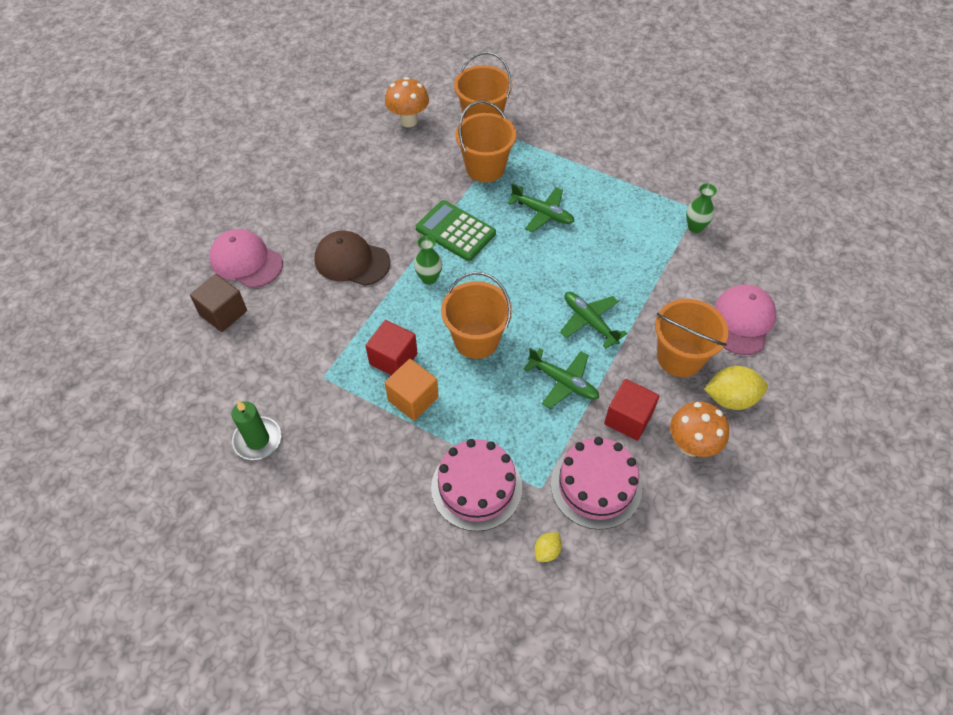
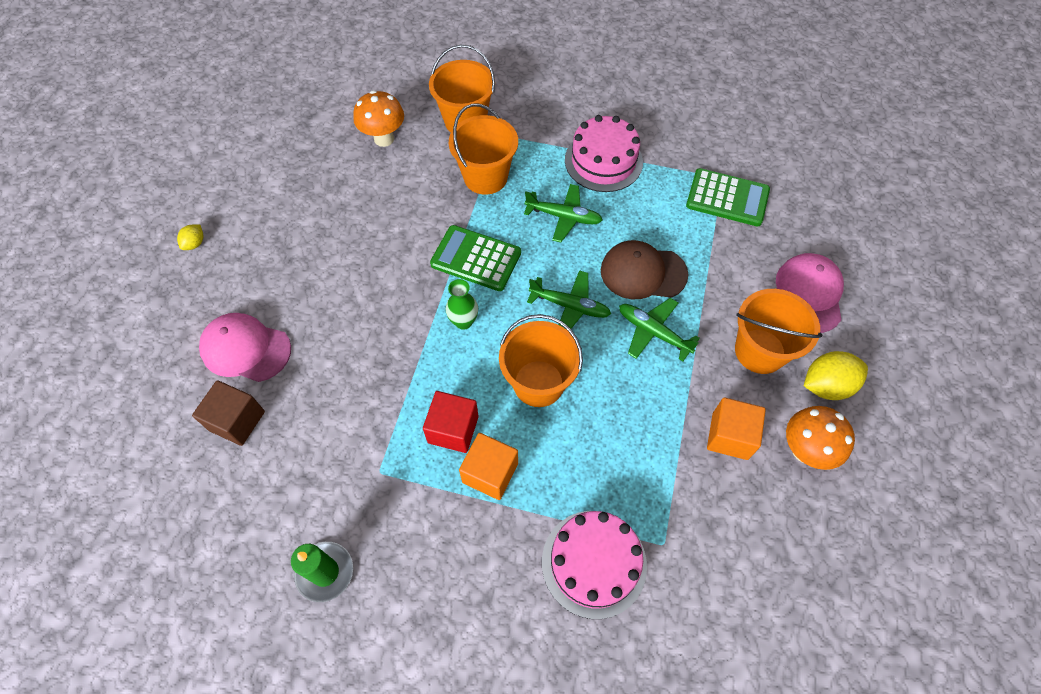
camera: 15 degrees left, 5 degrees up
brown cap [314,231,390,286] -> brown cap moved to [601,240,688,299]
green plane [524,348,599,409] -> green plane moved to [527,270,611,328]
yellow lemon [534,533,562,562] -> yellow lemon moved to [177,225,203,250]
pink cake [551,437,642,530] -> pink cake moved to [565,115,643,192]
red cube [604,379,659,441] -> orange cube [707,397,766,460]
green vase [686,184,717,233] -> green calculator [686,168,770,226]

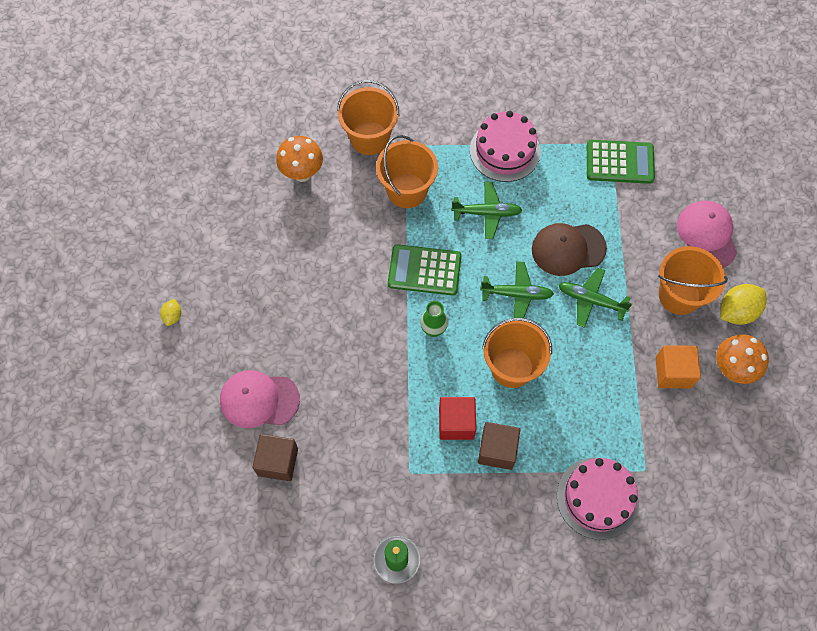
camera: 15 degrees left, 5 degrees up
orange cube [459,433,518,500] -> brown cube [478,422,520,470]

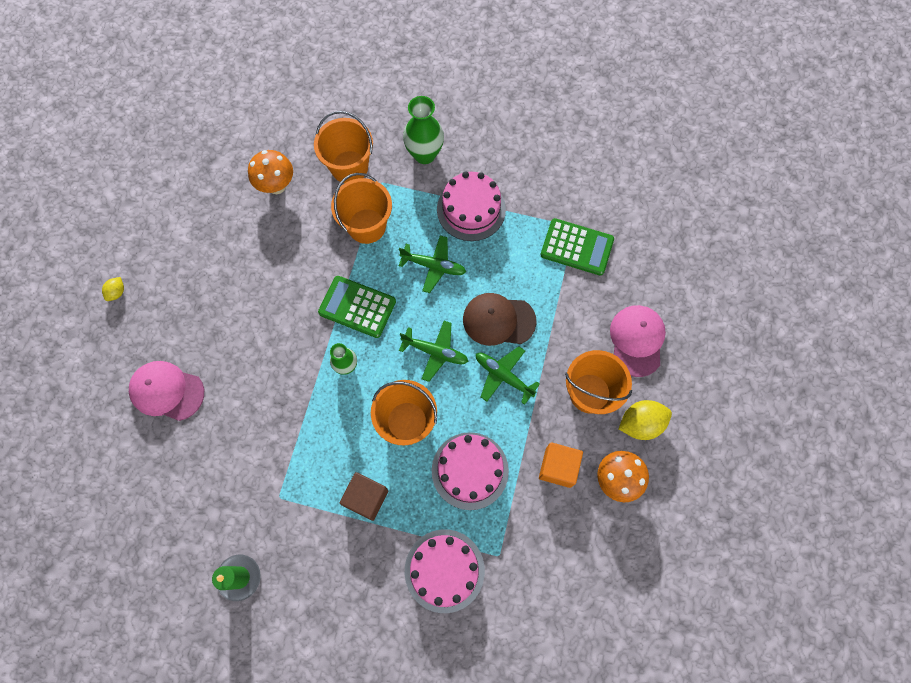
camera: 15 degrees right, 5 degrees up
brown cube [253,434,298,481] -> none
red cube [439,397,476,440] -> none
none -> green vase [403,96,444,164]
none -> pink cake [432,432,509,510]

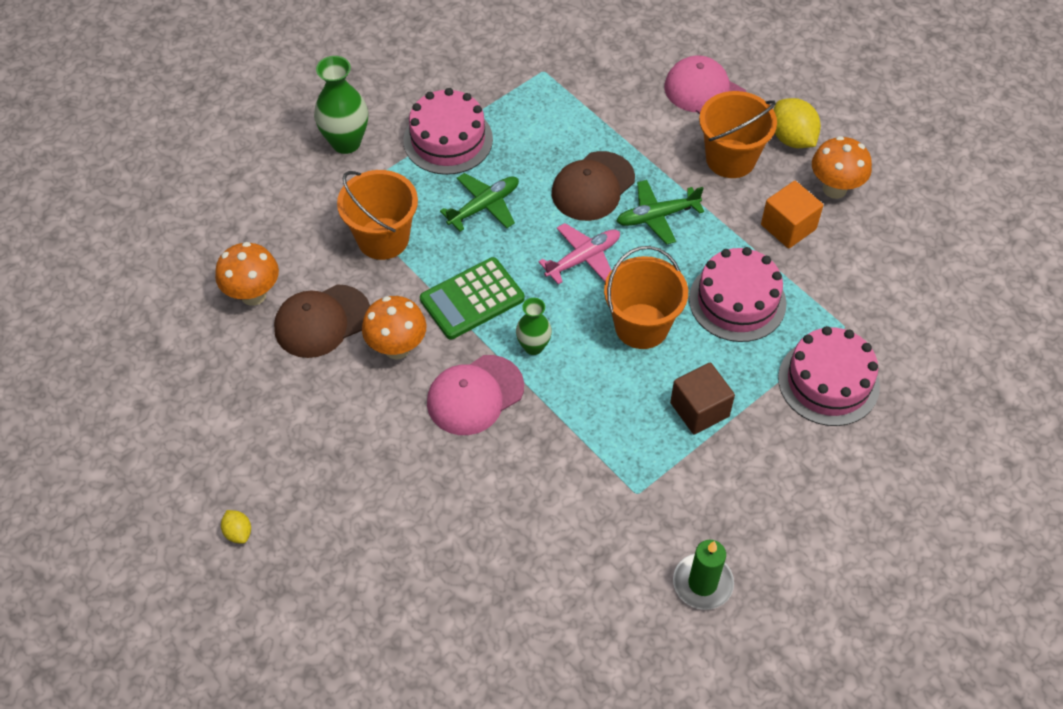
camera: 55 degrees left, 15 degrees down
pink cap [129,361,204,421] -> pink cap moved to [427,355,524,435]
orange bucket [314,111,373,183] -> none
green plane [399,321,469,382] -> pink plane [538,223,620,284]
green calculator [540,218,614,276] -> none
yellow lemon [619,400,672,440] -> yellow lemon turned 45 degrees counterclockwise [773,98,821,148]
none -> brown cap [274,284,370,358]
none -> orange mushroom [362,296,426,360]

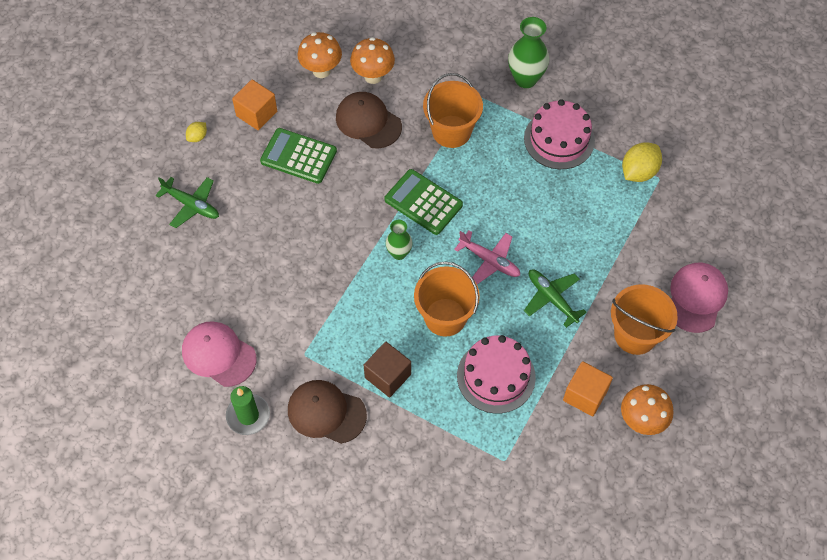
camera: 70 degrees right, 5 degrees up
orange mushroom [362,296,426,360] -> orange mushroom moved to [297,32,342,78]
pink cap [427,355,524,435] -> pink cap moved to [182,321,257,387]
green plane [440,173,519,232] -> green plane moved to [155,177,219,228]
brown cap [552,151,635,221] -> brown cap moved to [288,380,367,444]
yellow lemon [773,98,821,148] -> yellow lemon moved to [622,142,662,182]
pink cake [778,326,880,426] -> none
none -> orange cube [232,80,277,130]
none -> green calculator [260,128,337,184]

